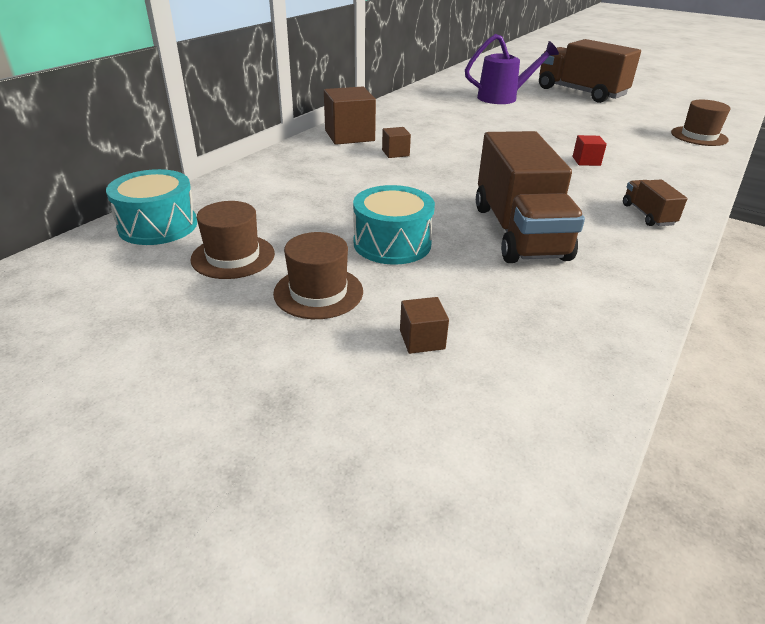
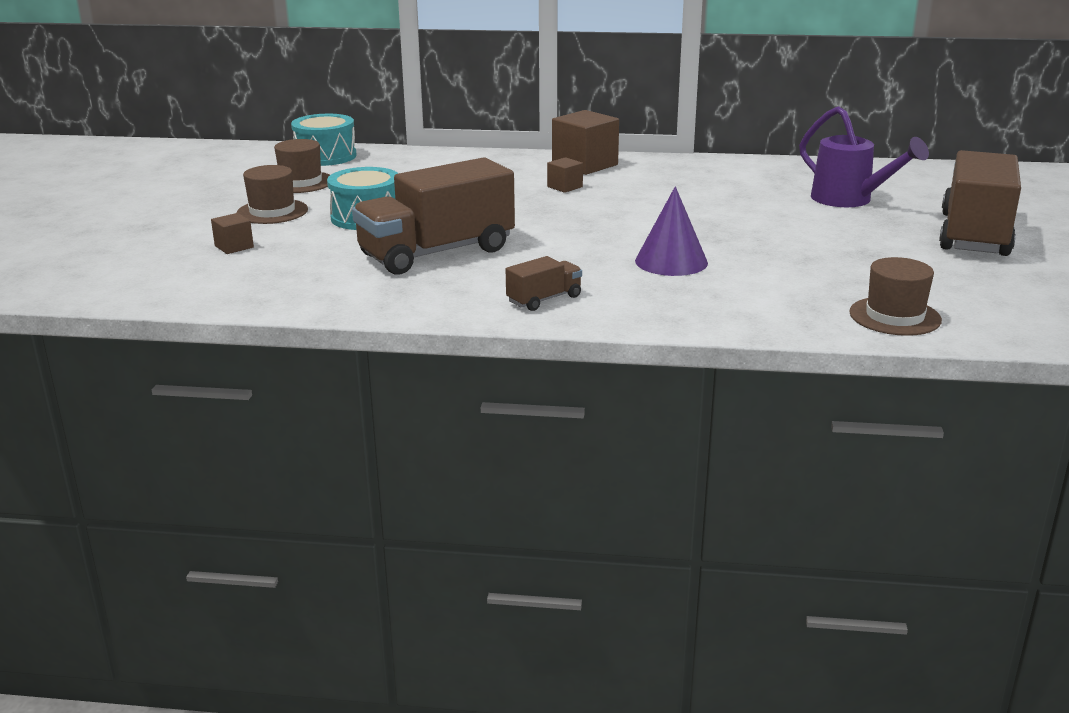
camera: 65 degrees right, 10 degrees down
red cube [573,135,607,166] -> purple cone [635,186,708,276]

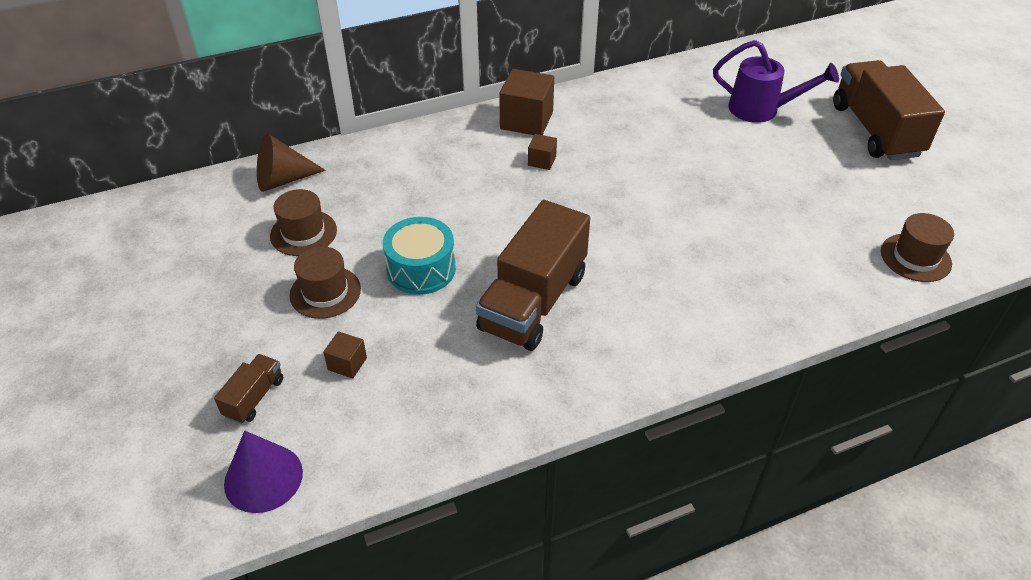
camera: 30 degrees left, 20 degrees up
turquoise drum [291,114,357,166] -> brown cone [257,133,326,192]
brown truck [506,256,582,311] -> brown truck moved to [214,354,283,424]
purple cone [635,186,708,276] -> purple cone moved to [224,431,303,513]

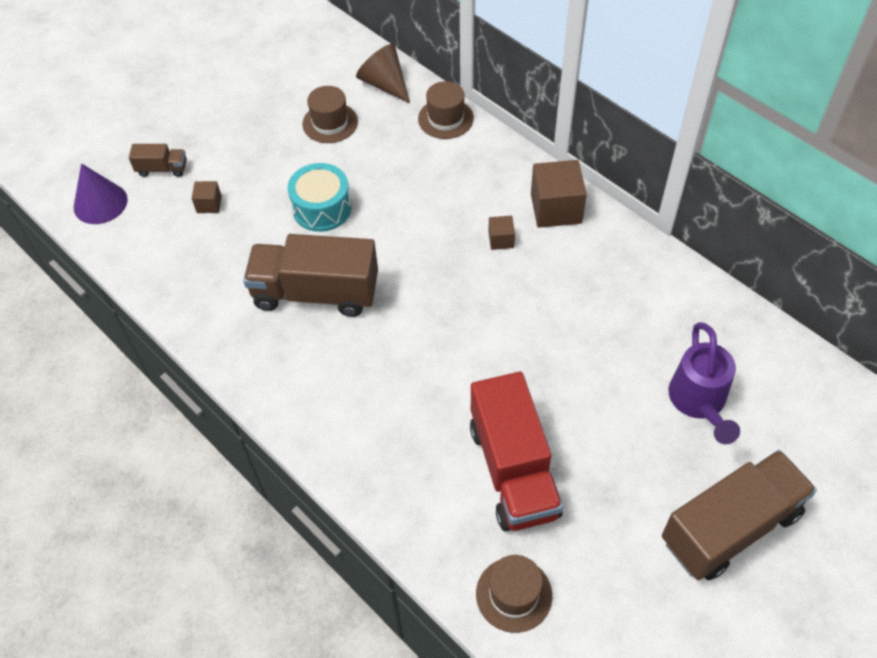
camera: 70 degrees right, 10 degrees up
brown hat [289,246,361,319] -> brown hat moved to [418,81,474,139]
none -> red truck [470,372,563,531]

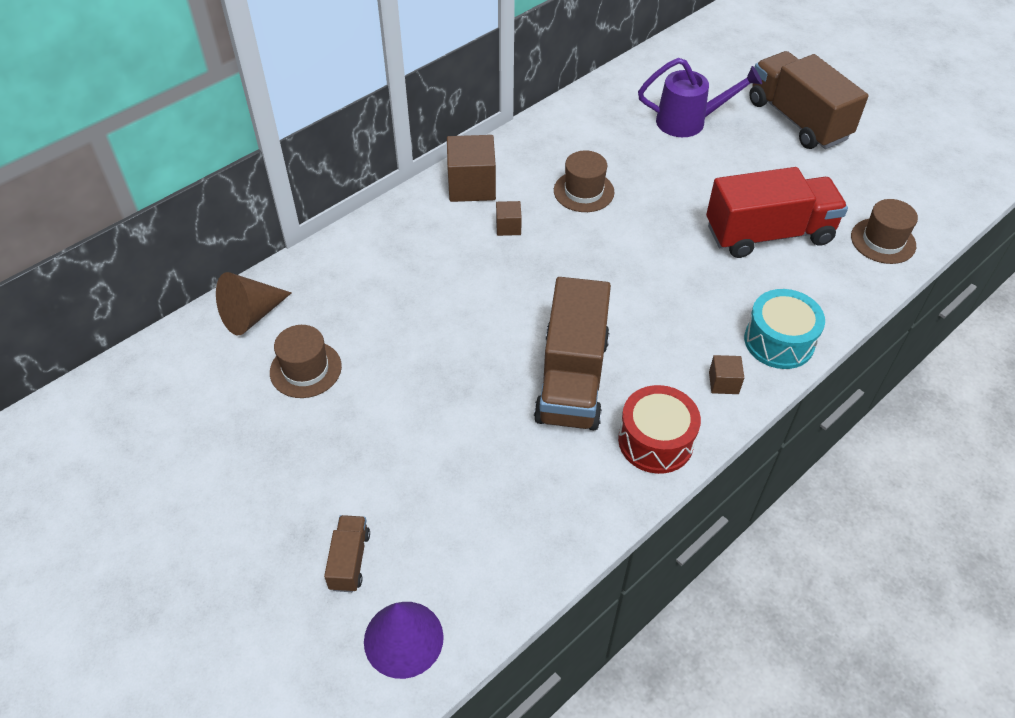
camera: 90 degrees left, 5 degrees down
brown cube [192,181,222,213] -> brown cube moved to [709,355,744,394]
turquoise drum [288,163,352,232] -> turquoise drum moved to [744,289,825,369]
brown hat [418,81,474,139] -> brown hat moved to [554,151,614,212]
none -> red drum [618,385,701,474]

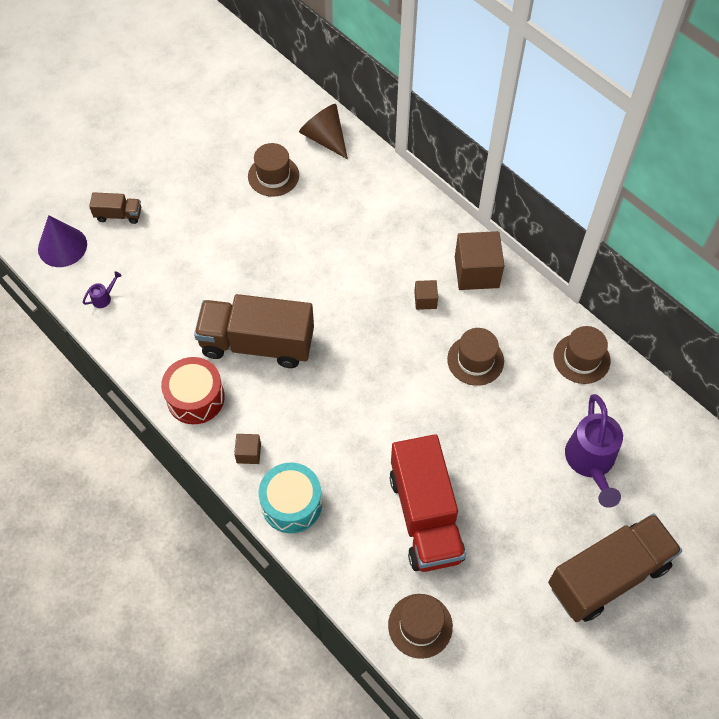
camera: 90 degrees right, 10 degrees up
none -> purple watering can [83,271,122,308]
none -> brown hat [554,326,610,384]

